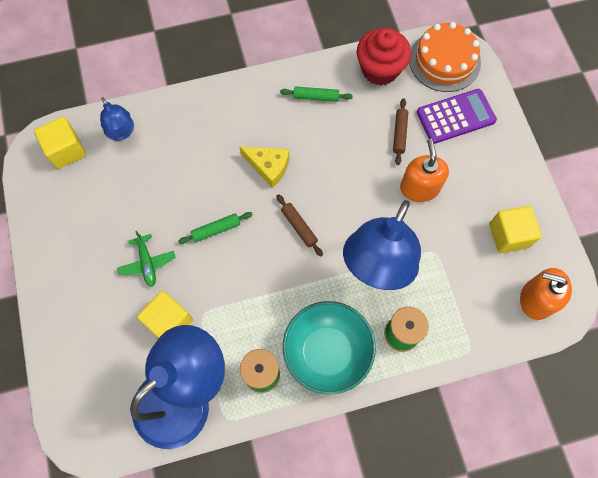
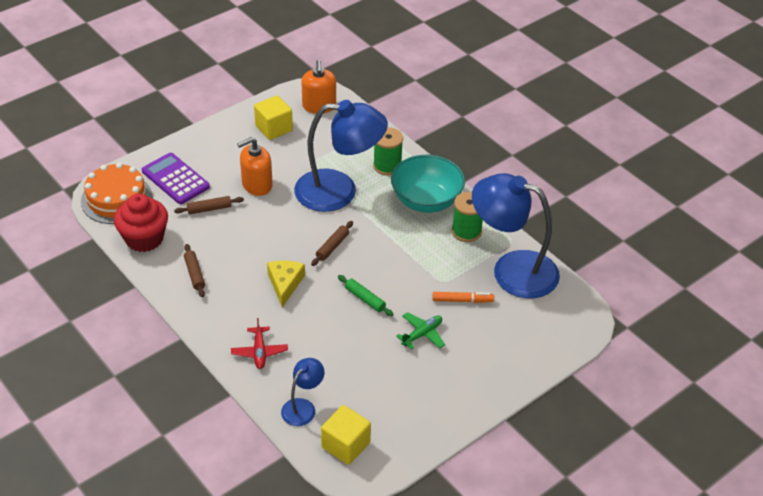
camera: 115 degrees left, 25 degrees down
yellow cube [137,291,193,338] -> orange marker [432,292,494,303]
green rolling pin [280,86,353,102] -> brown rolling pin [184,244,205,297]
none -> red plane [231,318,288,369]

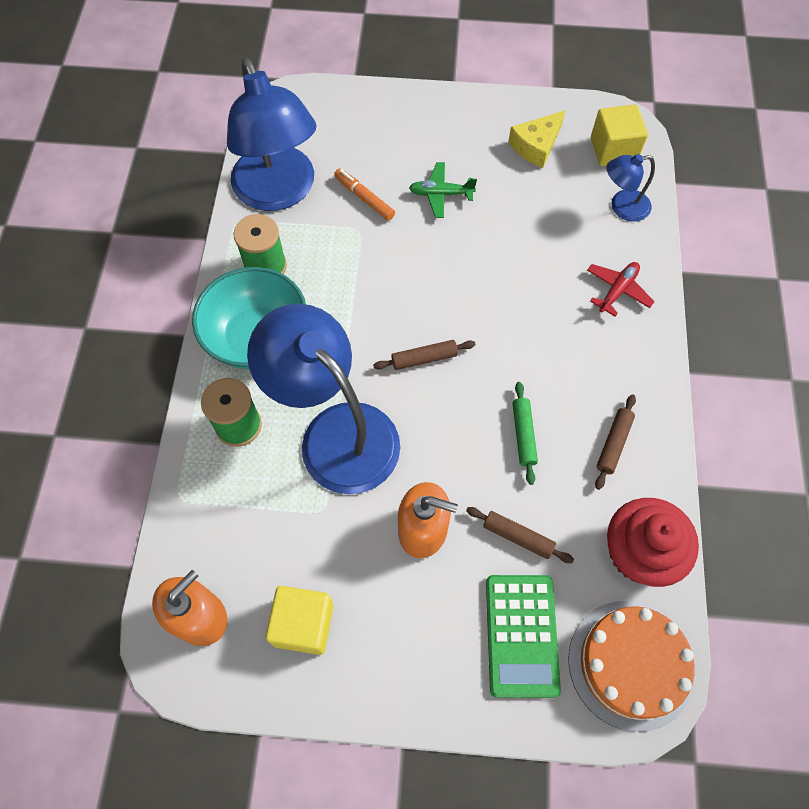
camera: 135 degrees left, 20 degrees up
purple calculator [142,153,210,204] -> green calculator [486,575,561,698]
yellow cheese [267,260,305,307] -> yellow cheese moved to [508,110,566,168]
green rolling pin [338,275,394,316] -> green rolling pin moved to [512,382,538,485]

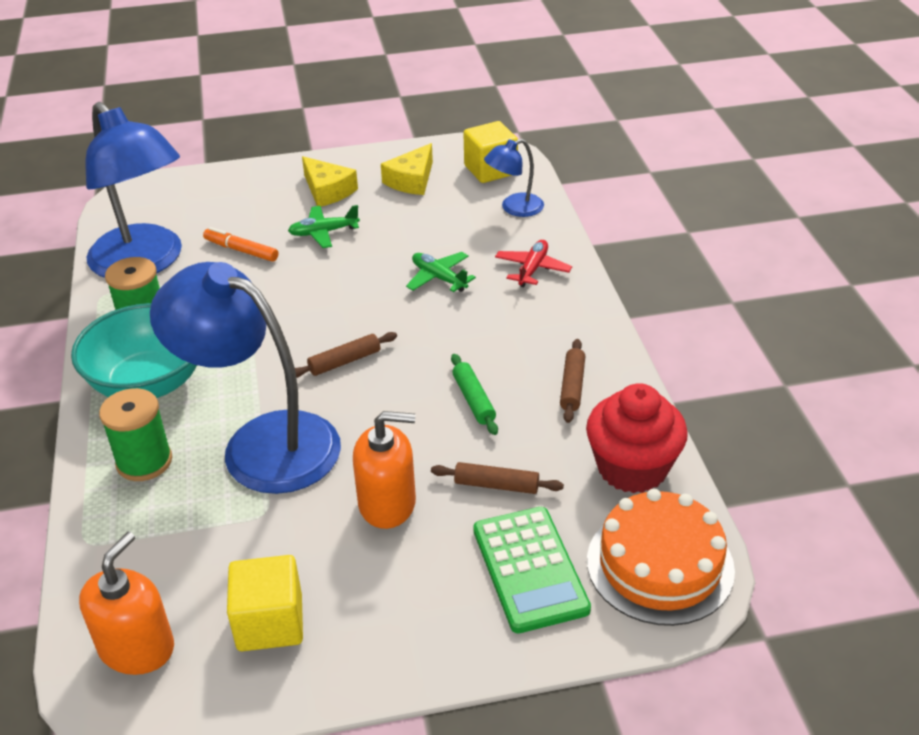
camera: 15 degrees left, 25 degrees down
none -> yellow cheese [302,156,358,206]
none -> green plane [406,252,476,292]

